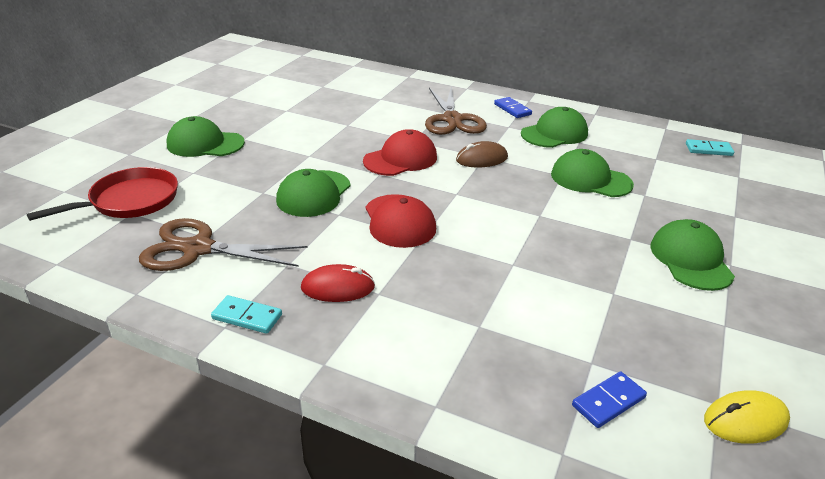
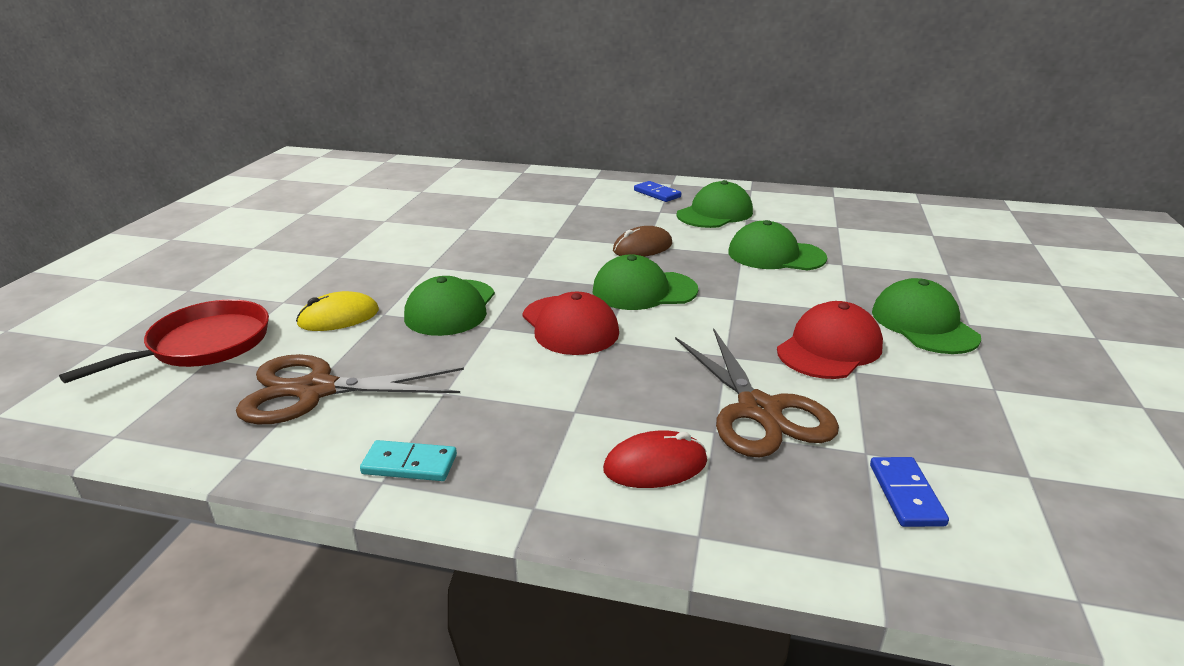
camera: 10 degrees left, 5 degrees down
green cap [167,116,245,157] -> green cap moved to [593,255,698,310]
red mouse [301,264,375,302] -> red mouse moved to [603,431,707,488]
red cap [363,129,437,176] -> red cap moved to [777,301,883,379]
brown scissors [425,86,487,135] -> brown scissors moved to [675,328,839,458]
blue domino [572,372,647,428] -> blue domino turned 45 degrees counterclockwise [870,457,949,527]
turquoise domino [686,139,734,156] -> none
yellow mouse [704,390,790,444] -> yellow mouse moved to [296,291,379,331]

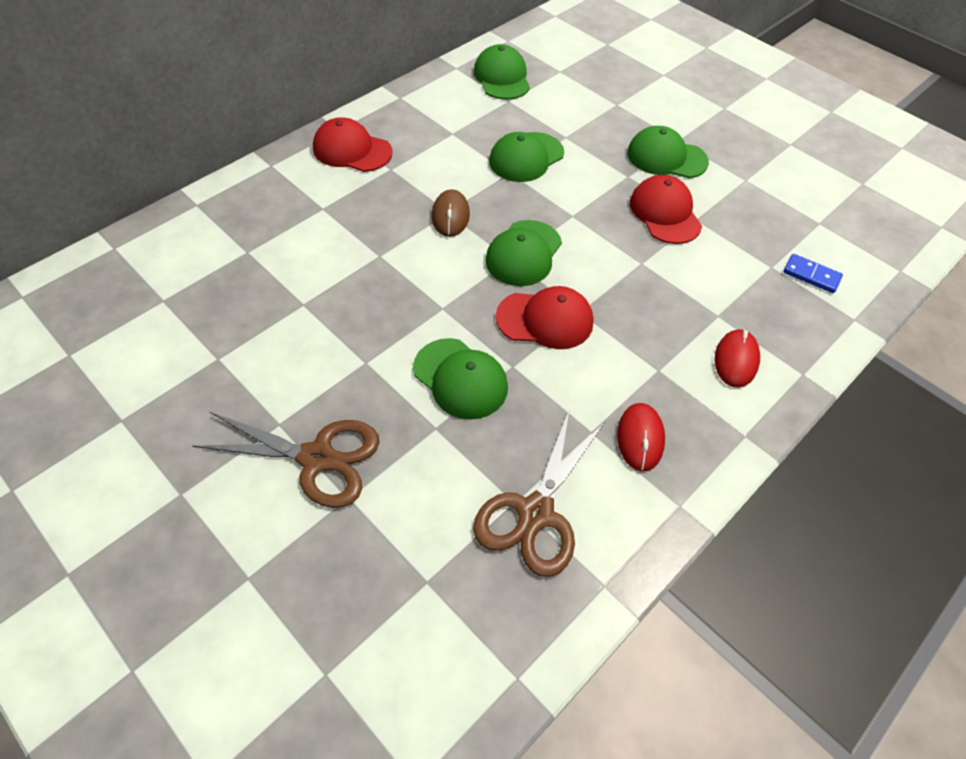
camera: 60 degrees left, 25 degrees up
red pan [59,299,269,383] -> none
yellow mouse [296,291,379,331] -> none
turquoise domino [360,440,457,481] -> none
blue domino [634,181,681,202] -> red cap [313,117,393,172]
brown scissors [675,328,839,458] -> brown scissors moved to [193,412,380,508]
green cap [677,180,753,228] -> green cap moved to [474,44,530,100]
none -> red mouse [617,403,665,471]

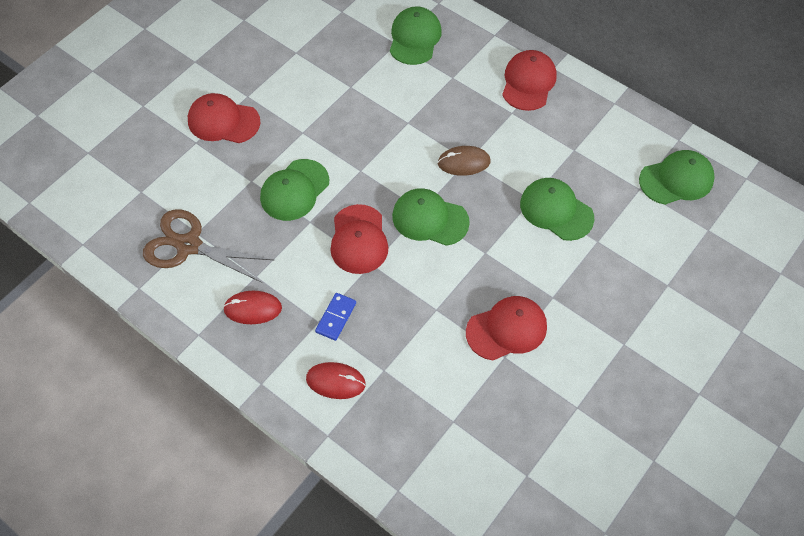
camera: 85 degrees right, 5 degrees up
brown scissors [193,412,380,508] -> red cap [188,93,260,143]
green cap [627,126,709,178] -> green cap moved to [390,6,442,65]
blue domino [783,254,843,293] -> blue domino moved to [315,293,356,341]

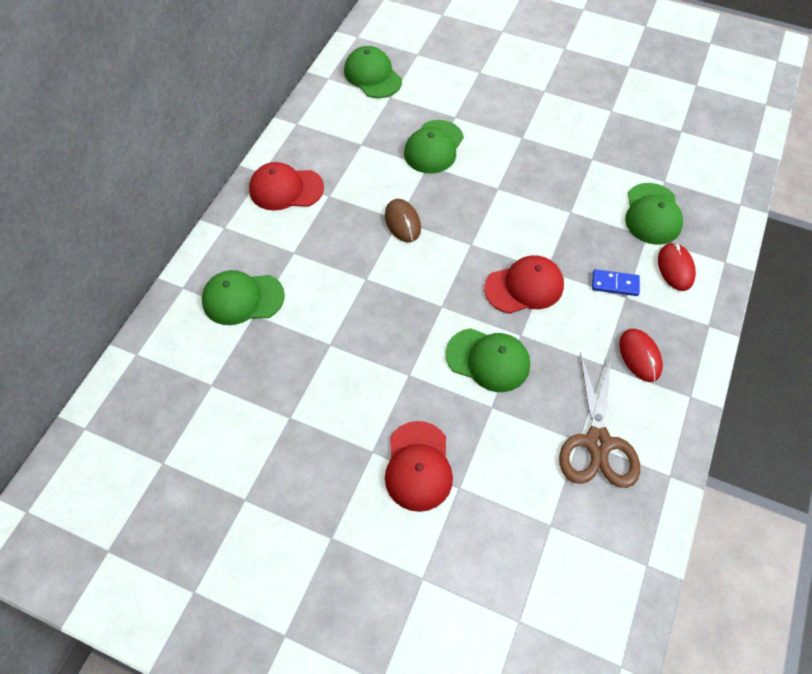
camera: 105 degrees left, 0 degrees up
green cap [392,188,470,246] -> green cap moved to [625,183,683,245]
red cap [466,296,547,360] -> none

